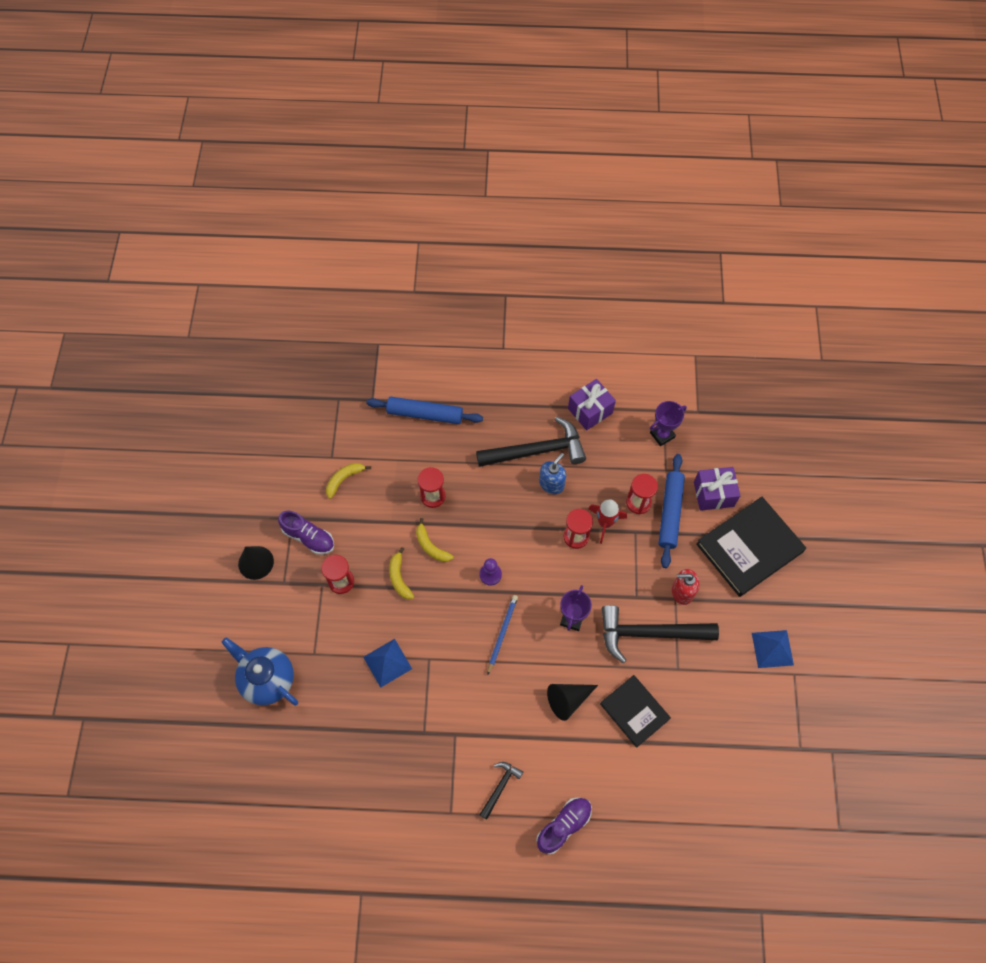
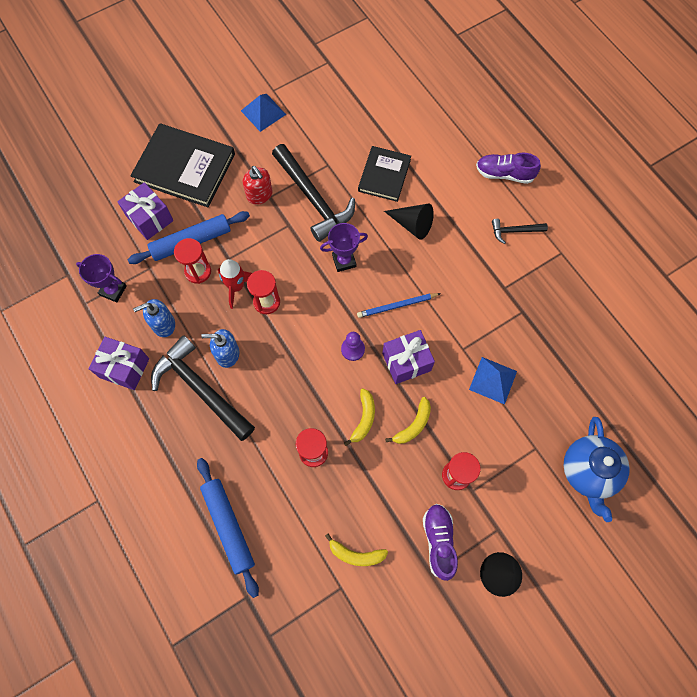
camera: 125 degrees left, 5 degrees up
none -> blue soap dispenser [133,299,175,337]
none -> purple gift [382,330,435,384]

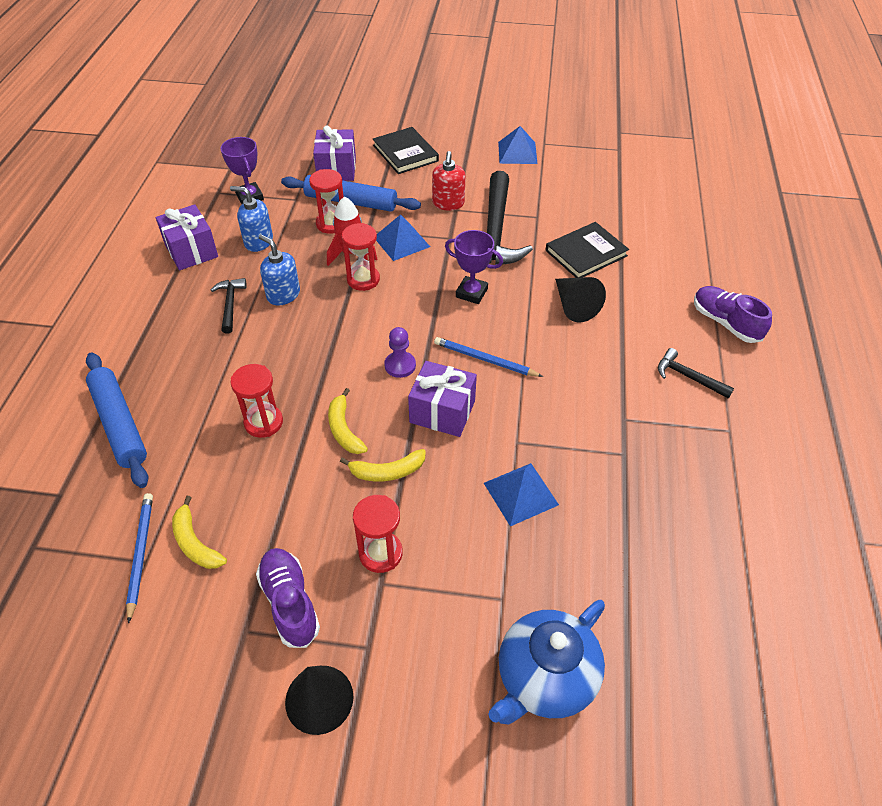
camera: 40 degrees right, 20 degrees down
black book [130,123,235,207] -> black book [373,127,439,174], size x0.62
black hammer [151,335,255,441] -> black hammer [211,278,247,334], size x0.48
blue rolling pin [197,458,259,598] -> blue rolling pin turned 45 degrees counterclockwise [86,352,149,488]
yellow banana [344,388,375,446] -> yellow banana turned 105 degrees clockwise [328,388,368,454]
purple shoe [423,504,458,581] -> purple shoe turned 60 degrees counterclockwise [256,548,320,648]
none -> blue pencil [126,493,153,624]
none -> blue pyramid [376,214,430,261]

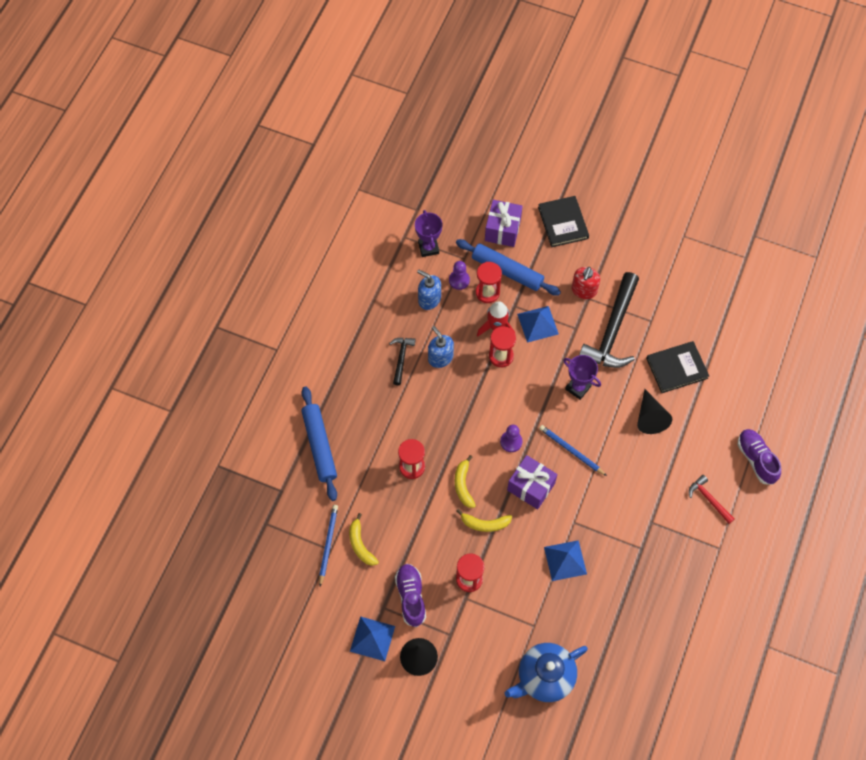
camera: 15 degrees right, 15 degrees up
purple gift [156,204,218,270] -> none
blue pyramid [498,126,538,164] -> blue pyramid moved to [350,616,395,661]
black hammer [658,348,734,398] -> red hammer [689,475,735,524]
none -> purple pawn [449,261,470,290]

